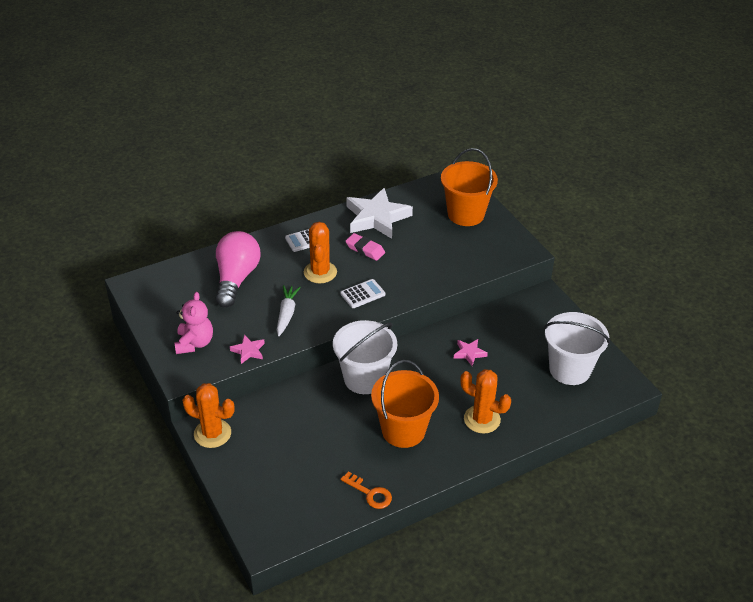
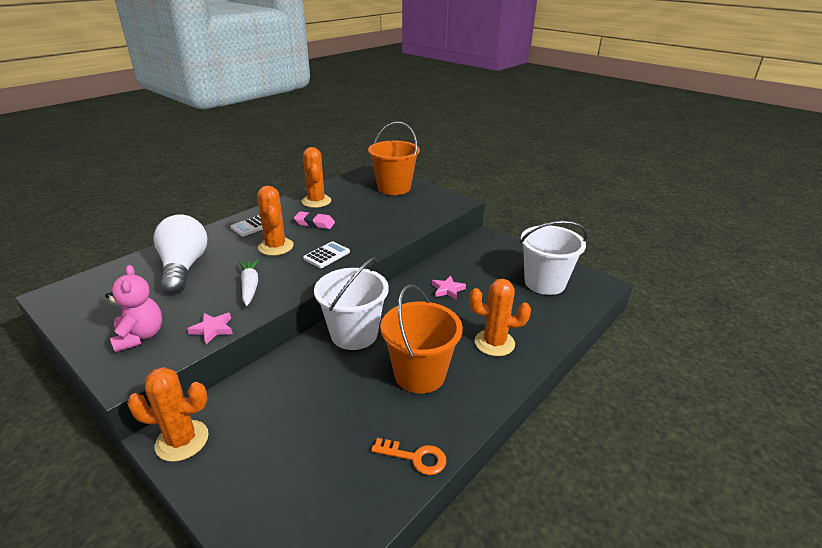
camera: 20 degrees left, 10 degrees down
pink light bulb [215,231,261,308] -> white light bulb [153,214,207,294]
white star [346,188,413,239] -> orange cactus [301,147,331,208]

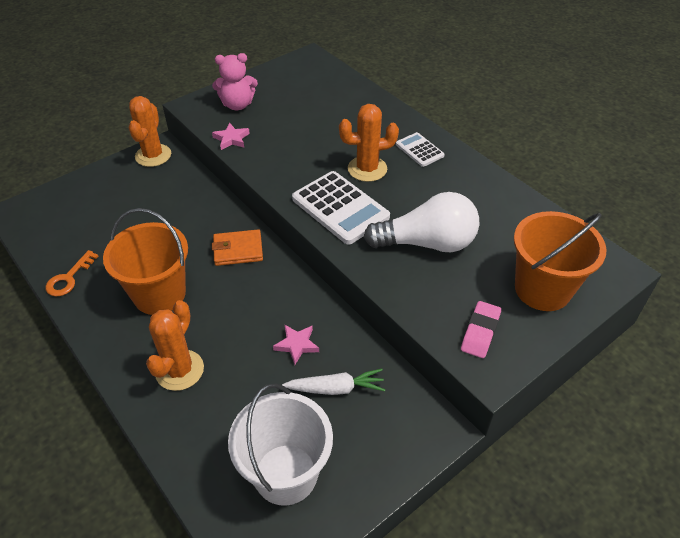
camera: 100 degrees right, 15 degrees up
white light bulb [153,214,207,294] -> white light bulb moved to [363,192,479,252]
white carrot [239,259,259,306] -> white carrot moved to [282,369,385,395]
pink eraser [294,211,335,229] -> pink eraser moved to [461,301,501,358]
orange cactus [301,147,331,208] -> none
white calculator [303,241,350,268] -> white calculator [292,171,390,245], size x1.83
white bucket [314,257,389,350] -> orange wallet [212,229,263,266]

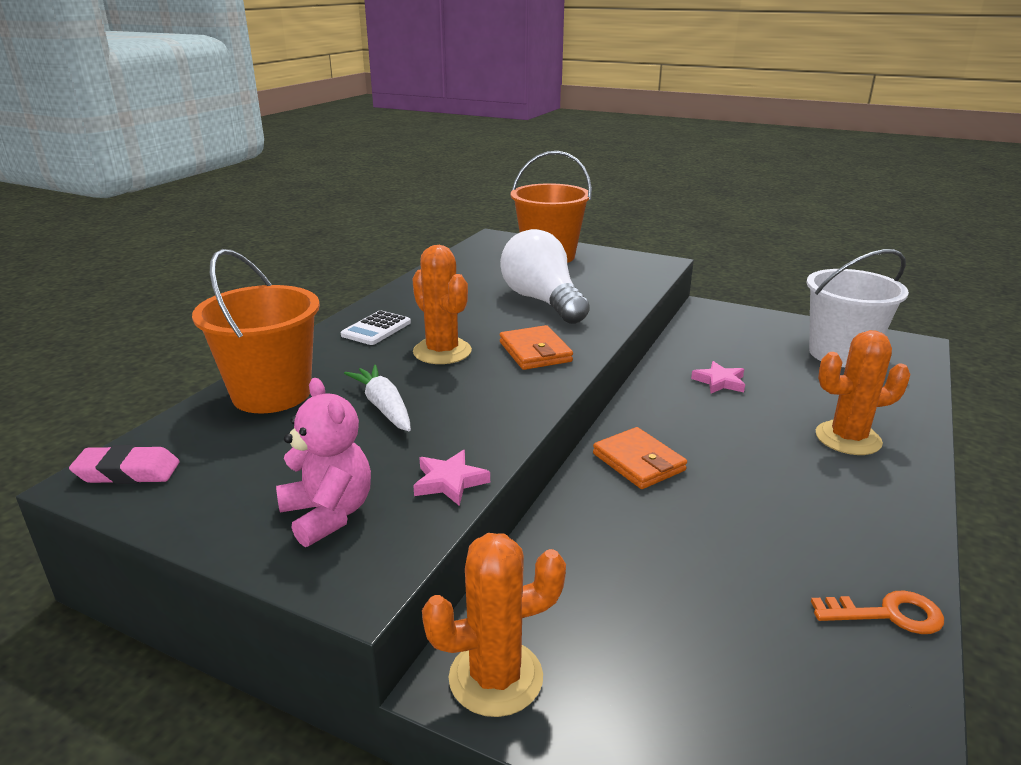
camera: 115 degrees left, 20 degrees down
orange bucket [103,208,188,315] -> orange bucket moved to [192,249,320,413]
white carrot [282,369,385,395] -> white carrot moved to [344,365,411,431]
white calculator [292,171,390,245] -> orange wallet [500,325,573,370]
pink eraser [461,301,501,358] -> pink eraser moved to [69,445,180,484]

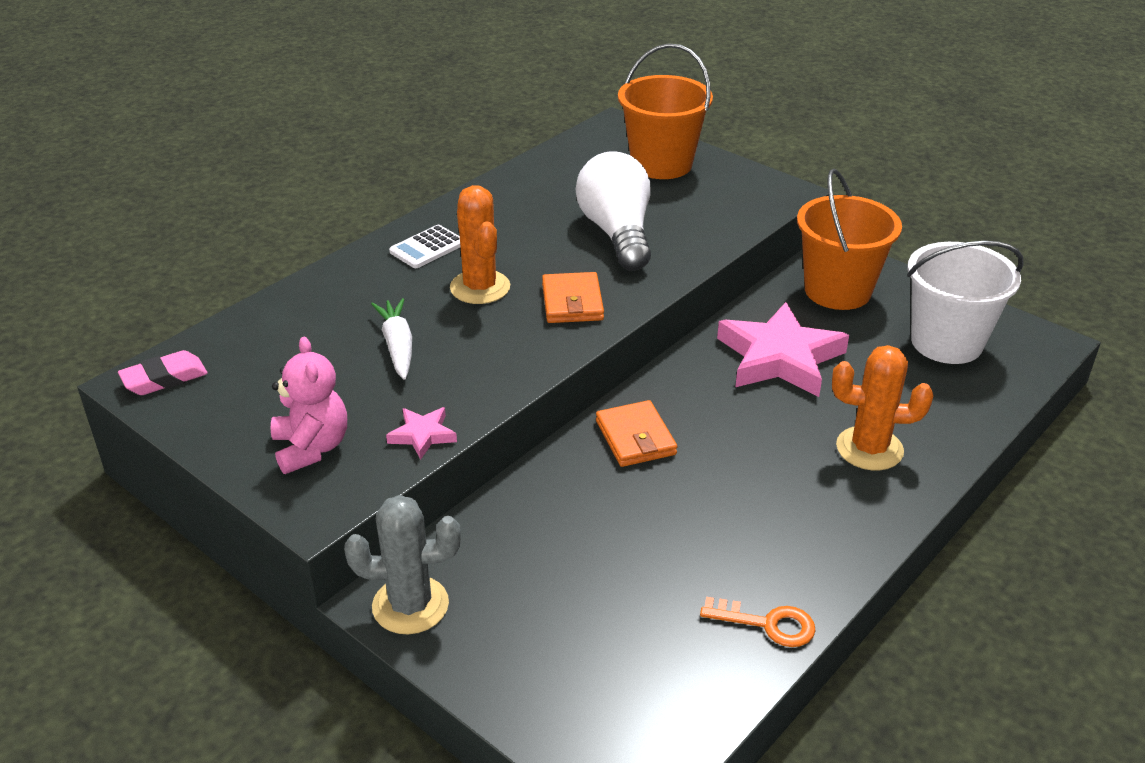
camera: 15 degrees right, 10 degrees up
pink eraser [69,445,180,484] -> pink eraser turned 45 degrees counterclockwise [118,350,208,395]
orange bucket [192,249,320,413] -> orange bucket moved to [797,169,902,310]
orange cactus [422,533,566,717] -> grey cactus [344,495,461,634]
pink star [691,361,745,393] -> pink star [717,302,849,397], size x2.19

